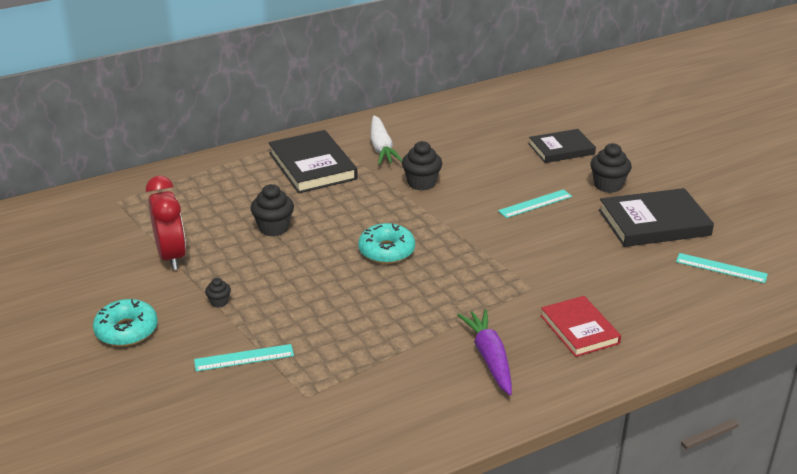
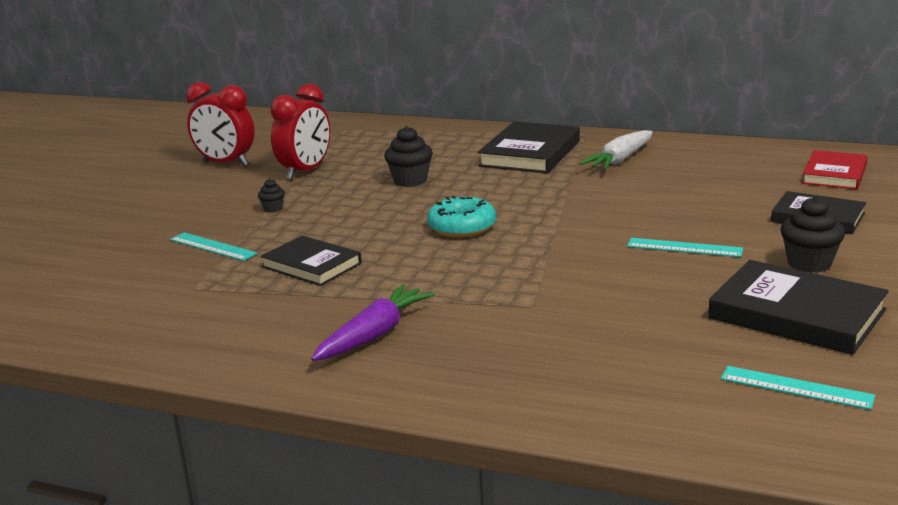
camera: 50 degrees right, 10 degrees down
turquoise donut [93,299,158,346] -> none
black cupcake [402,141,442,191] -> none
red book [540,296,621,357] -> red book moved to [802,150,868,189]
turquoise ruler [676,253,768,283] -> turquoise ruler turned 45 degrees counterclockwise [721,366,875,410]
none -> red clock [186,82,255,166]
none -> black book [260,235,362,286]

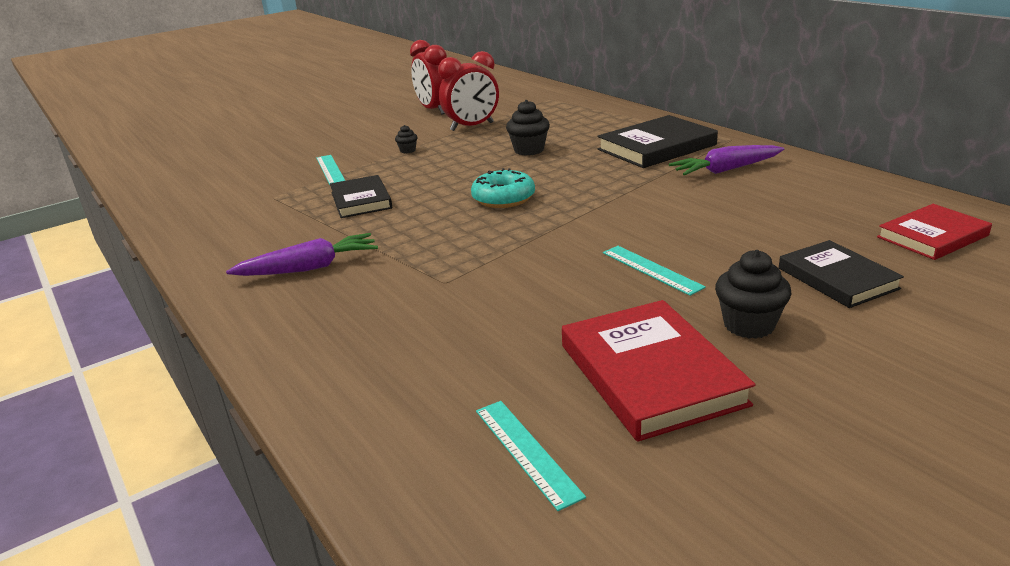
camera: 35 degrees right, 5 degrees up
white carrot [579,130,653,170] -> purple carrot [669,145,784,175]
black book [708,260,889,355] -> red book [562,300,756,442]

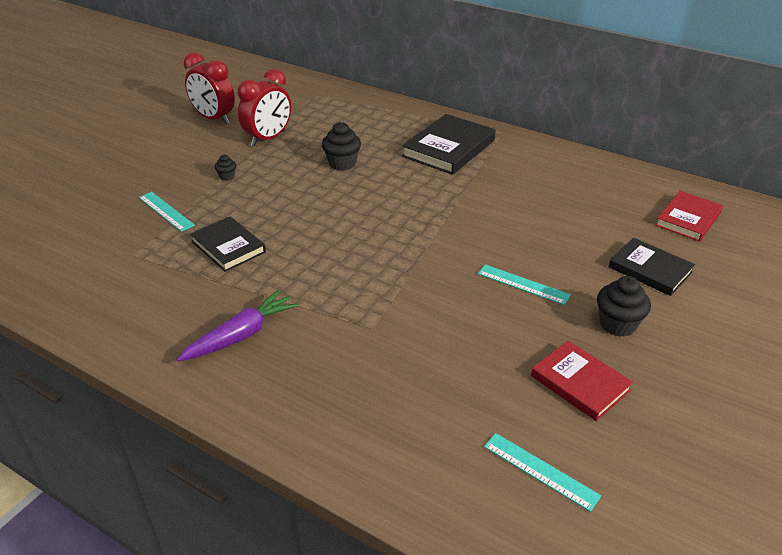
camera: 25 degrees left, 10 degrees up
turquoise donut [471,168,535,208] -> none
red book [562,300,756,442] -> red book [531,341,633,421], size x0.66
purple carrot [669,145,784,175] -> none

